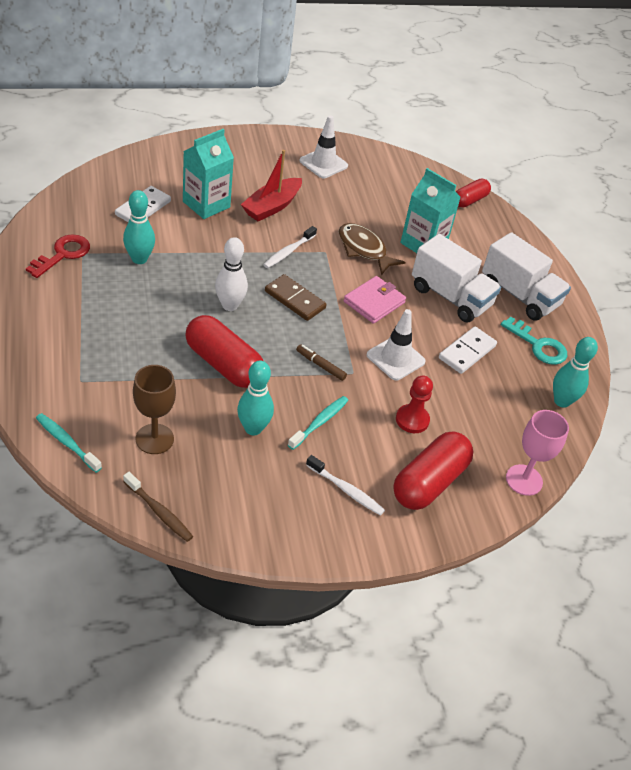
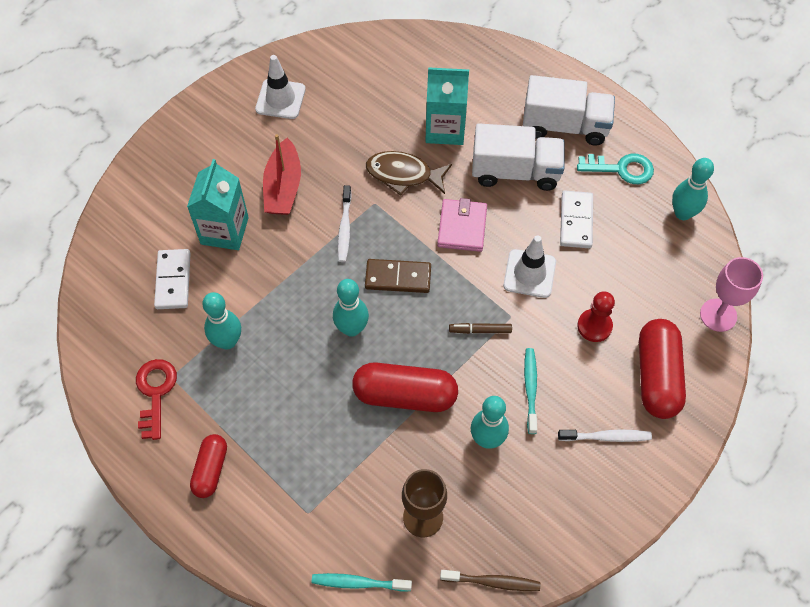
camera: 30 degrees left, 15 degrees up
white bowling pin [215,237,248,311] -> turquoise bowling pin [333,279,369,337]
red capsule [456,178,491,208] -> red capsule moved to [190,434,227,498]

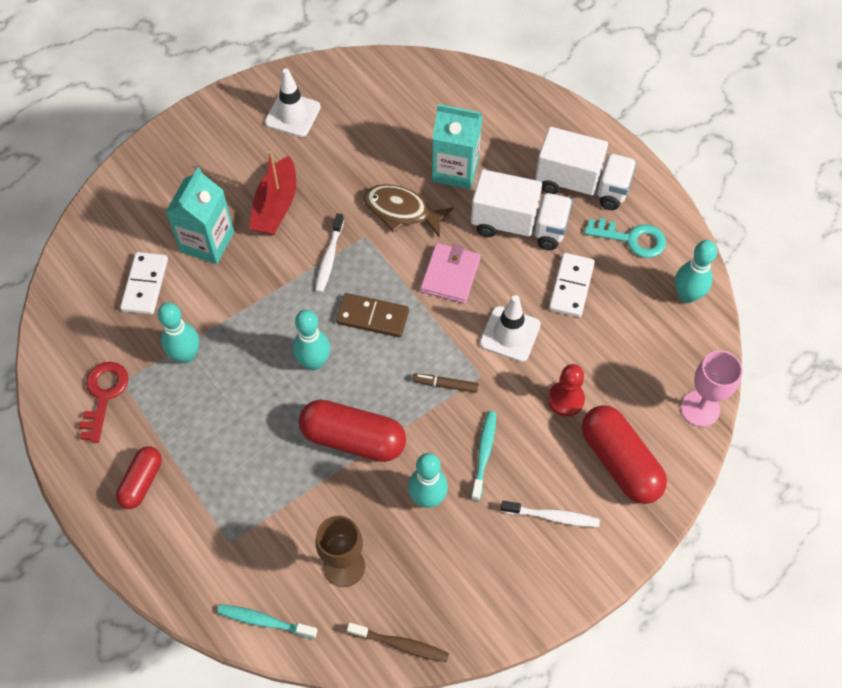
camera: 10 degrees right, 0 degrees up
red capsule [639,319,686,419] -> red capsule turned 45 degrees counterclockwise [582,405,667,504]

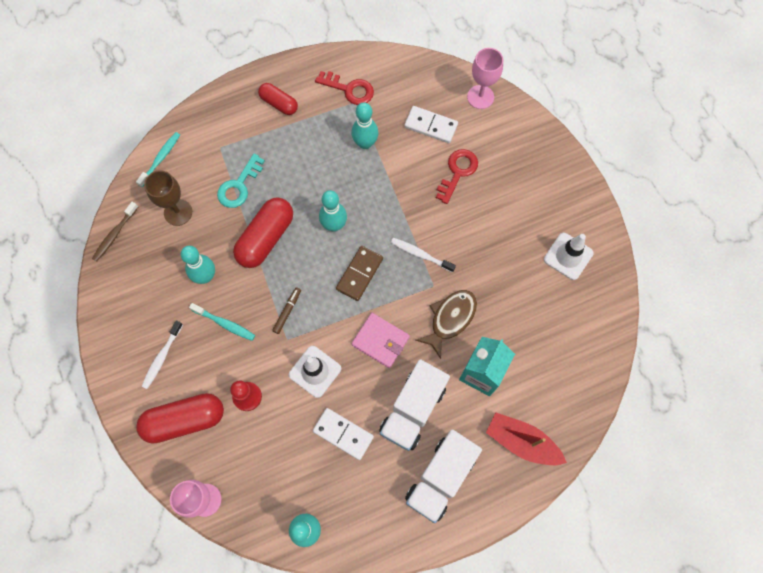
camera: 105 degrees right, 10 degrees up
turquoise carton [166,167,234,264] -> red key [436,149,478,204]
red boat [249,151,296,235] -> red boat moved to [486,413,567,465]
turquoise key [584,218,666,258] -> turquoise key moved to [217,154,265,208]
none -> pink goblet [467,48,503,109]

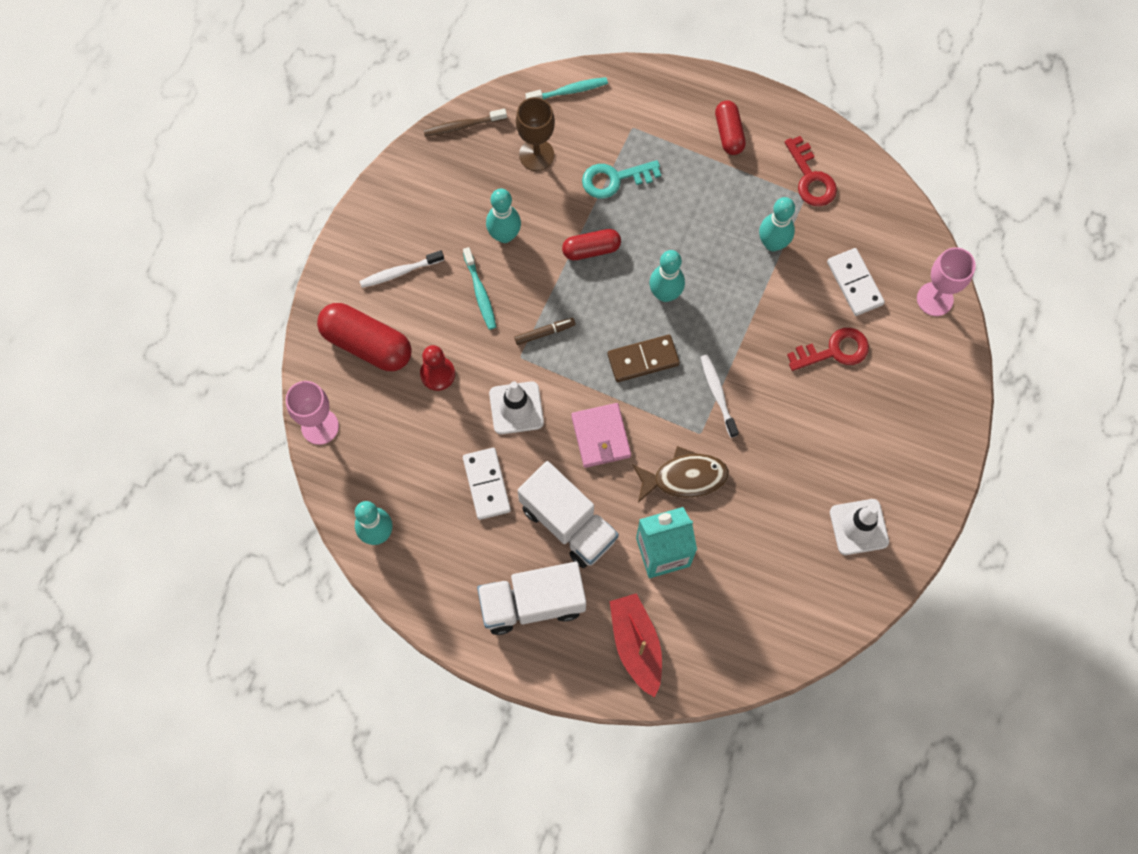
camera: 45 degrees right, 0 degrees up
red capsule [233,197,293,268] -> red capsule [562,229,621,260], size x0.60
white truck [379,359,450,451] -> white truck turned 120 degrees counterclockwise [518,461,619,568]

